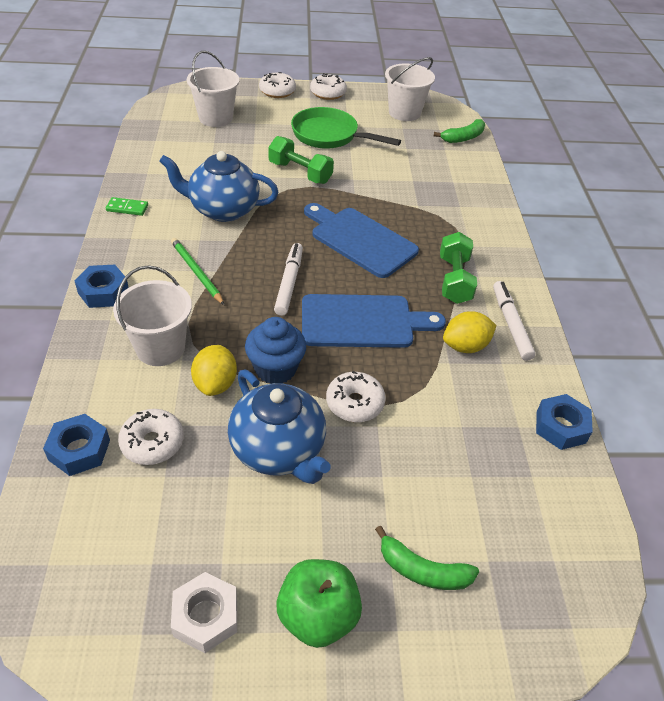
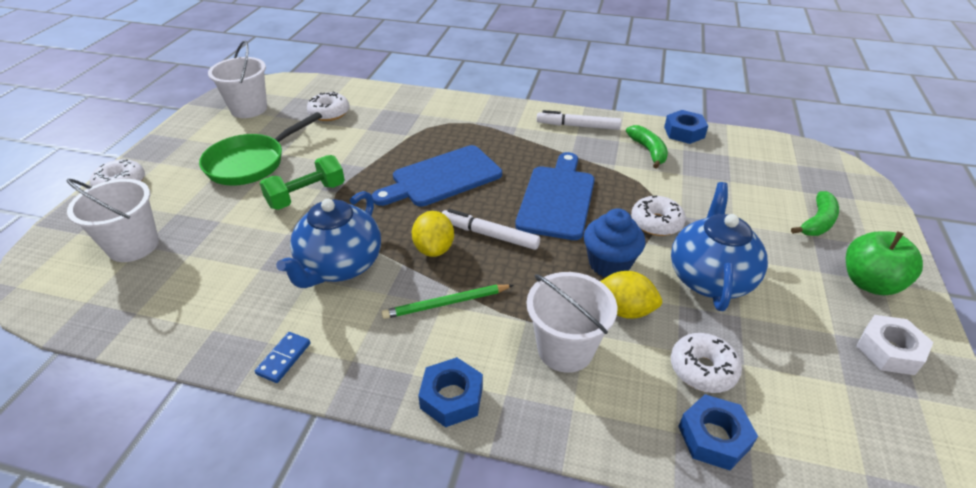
camera: 70 degrees left, 5 degrees down
green domino [106,197,148,216] -> blue domino [255,332,311,383]
blue teapot [228,370,331,484] -> blue teapot turned 60 degrees counterclockwise [671,182,768,311]
white donut [310,73,347,100] -> white donut moved to [307,91,349,121]
green banana [434,119,485,143] -> green banana moved to [626,125,668,169]
green dumbbell [440,232,477,304] -> none
yellow lemon [443,311,497,353] -> yellow lemon moved to [411,211,454,257]

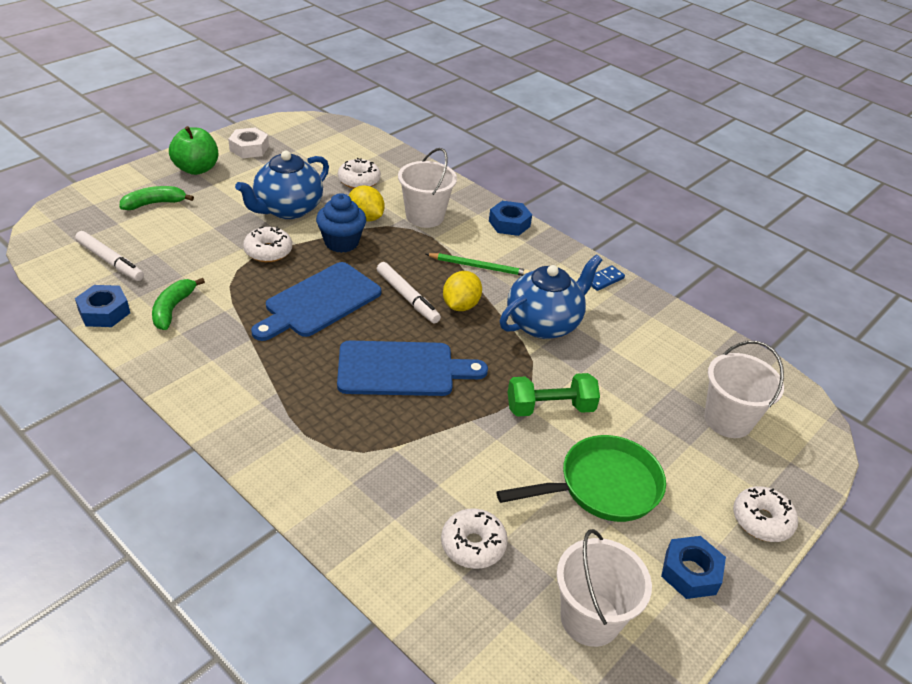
camera: 155 degrees left, 0 degrees up
white marker [537,110,621,130] -> white marker moved to [75,231,144,281]
blue nut [678,394,758,470] -> blue nut moved to [661,536,726,599]

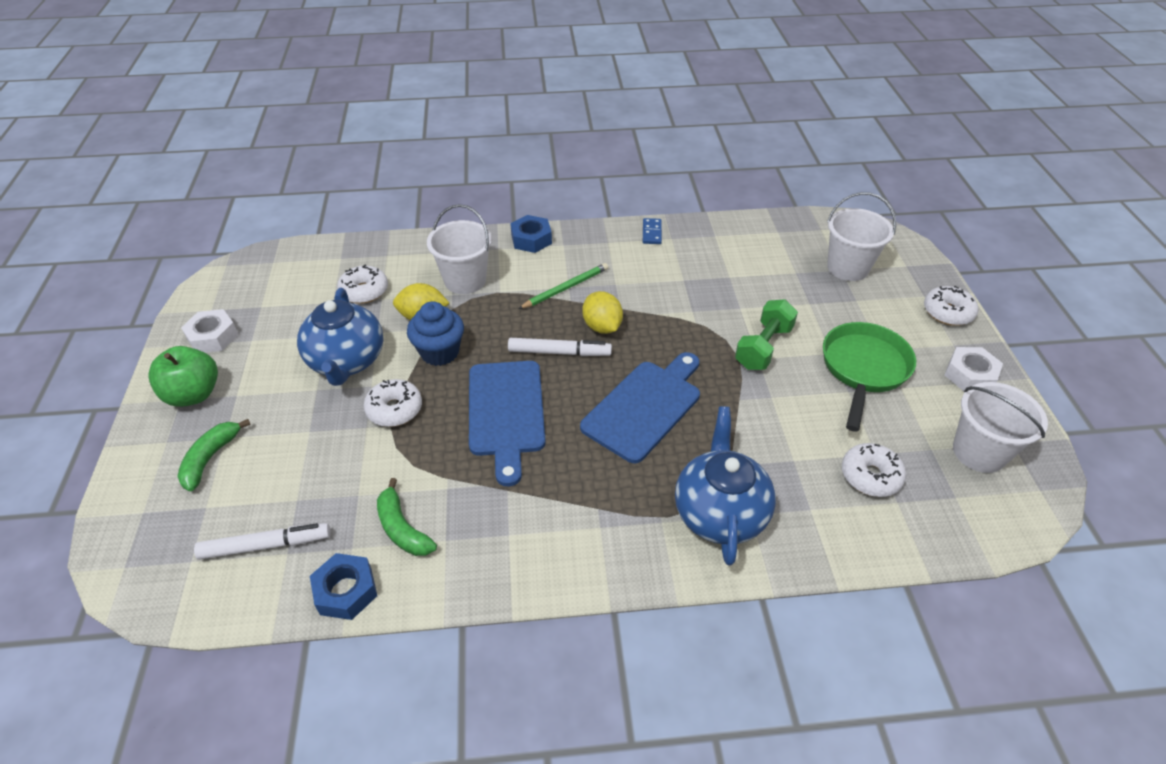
camera: 45 degrees left, 5 degrees up
blue teapot [500,255,602,339] -> blue teapot moved to [675,407,776,566]
blue nut [661,536,726,599] -> white nut [945,347,1003,391]

